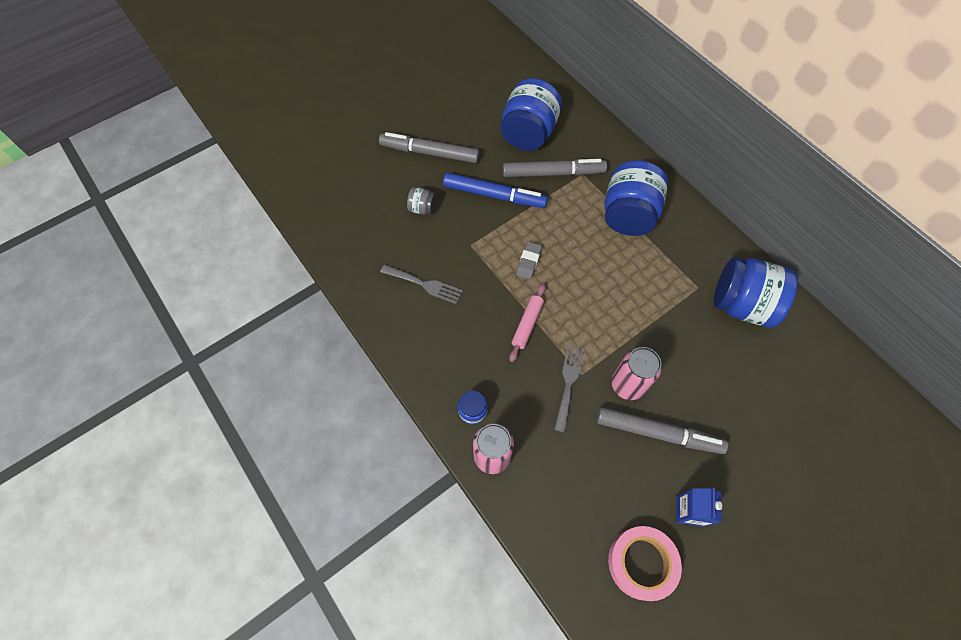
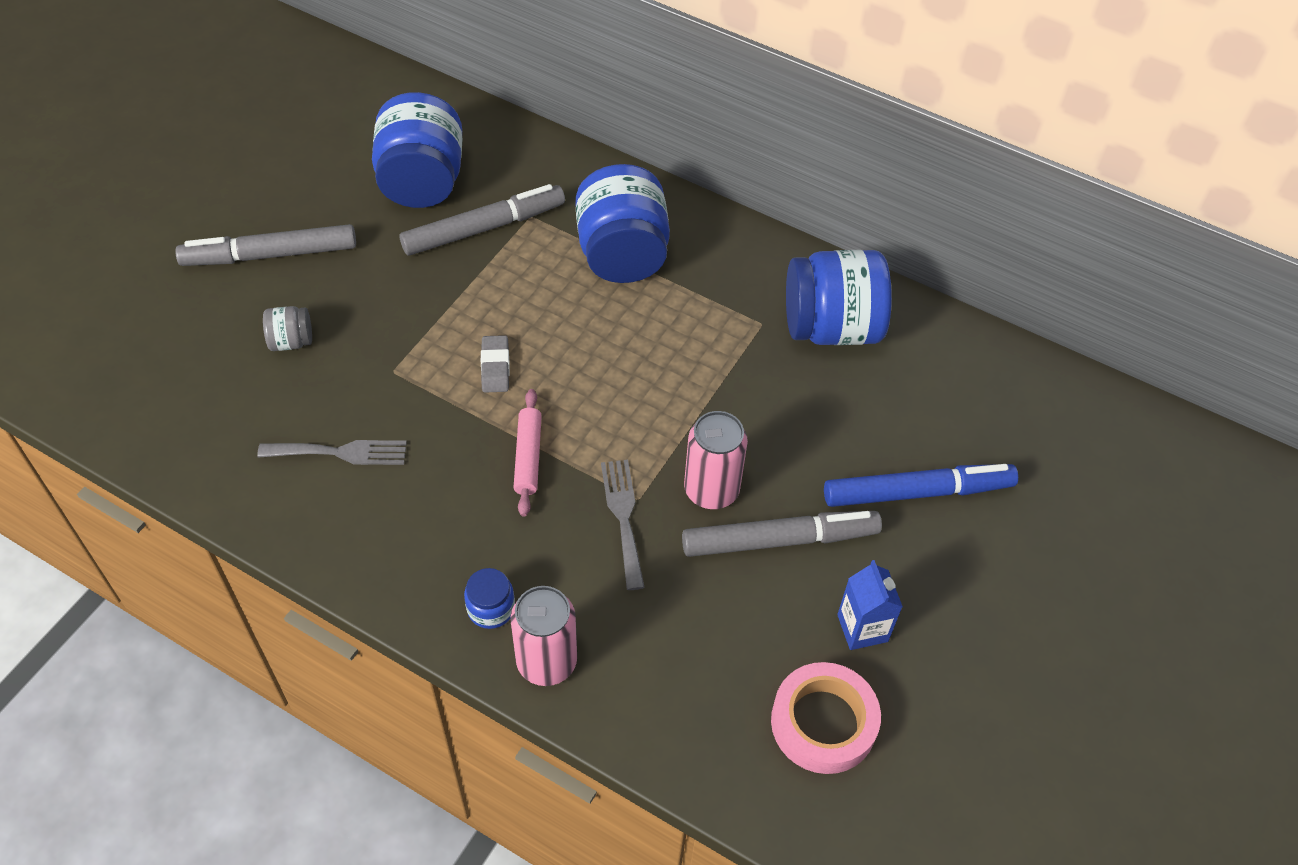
camera: 25 degrees left, 10 degrees down
blue marker [443,173,548,208] -> blue marker moved to [824,464,1018,507]

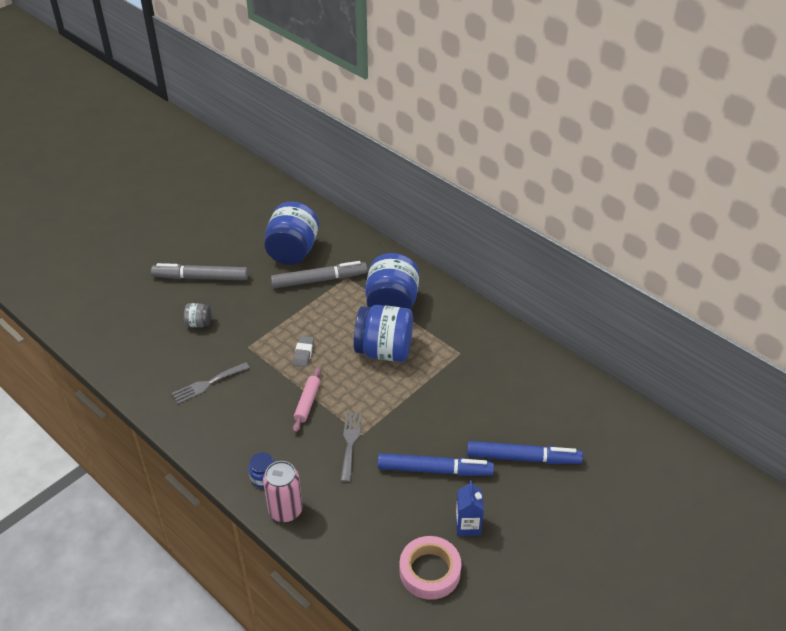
camera: 15 degrees right, 10 degrees down
grey fork [257,440,407,465] -> grey fork turned 135 degrees clockwise [171,362,250,404]
grey marker [682,511,882,557] -> blue marker [378,453,494,476]
pink can [684,411,748,509] -> none
blue jar [786,250,892,345] -> blue jar moved to [354,305,413,362]

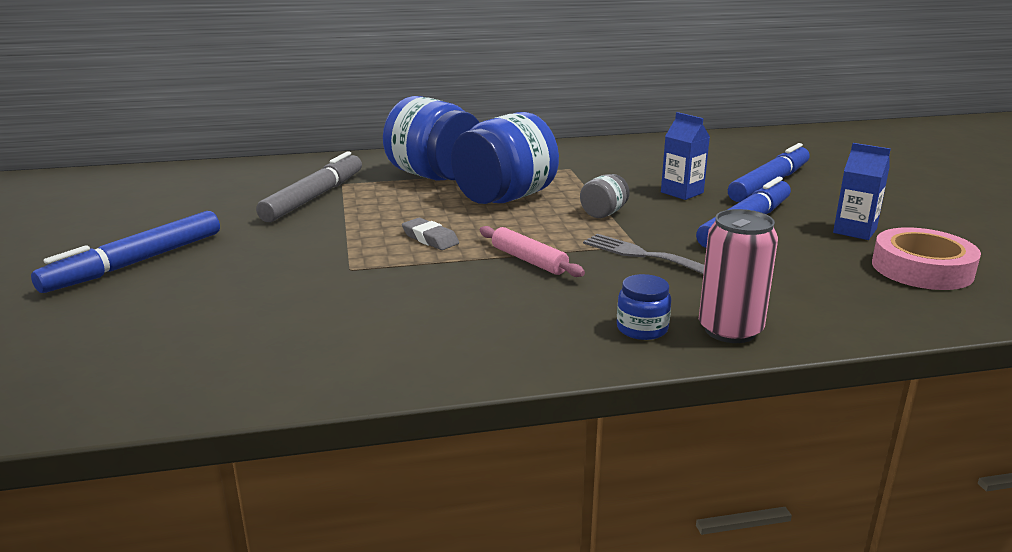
camera: 55 degrees left, 20 degrees down
grey marker [151,263,248,281] -> blue marker [31,211,220,293]
grey fork [171,362,250,404] -> none
grey jar [184,303,211,327] -> grey jar moved to [580,174,630,218]
blue jar [264,202,319,265] -> none
none -> blue carton [661,112,710,200]

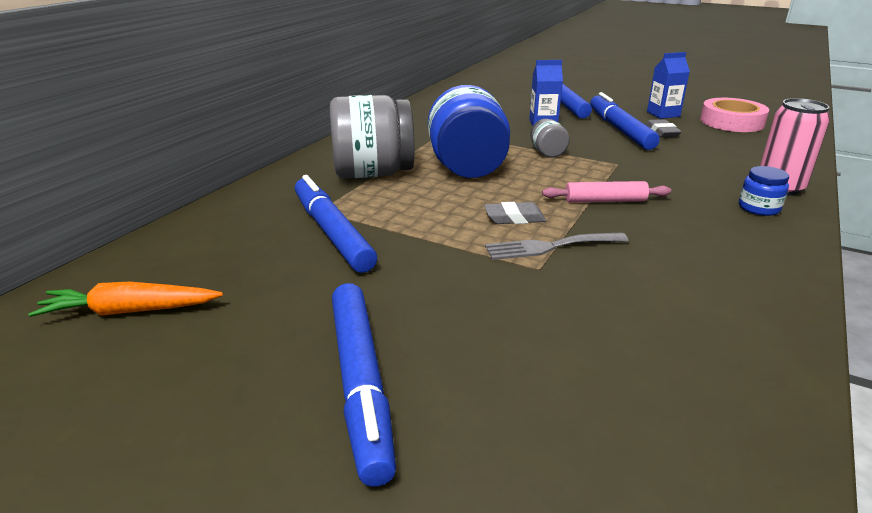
camera: 50 degrees left, 5 degrees up
grey marker [256,151,362,222] -> blue marker [295,175,377,273]
blue jar [383,96,479,180] -> grey jar [330,95,415,178]
grey fork [583,234,705,274] -> grey fork moved to [485,233,628,260]
none -> orange carrot [28,282,223,317]
none -> grey eraser [646,119,682,138]

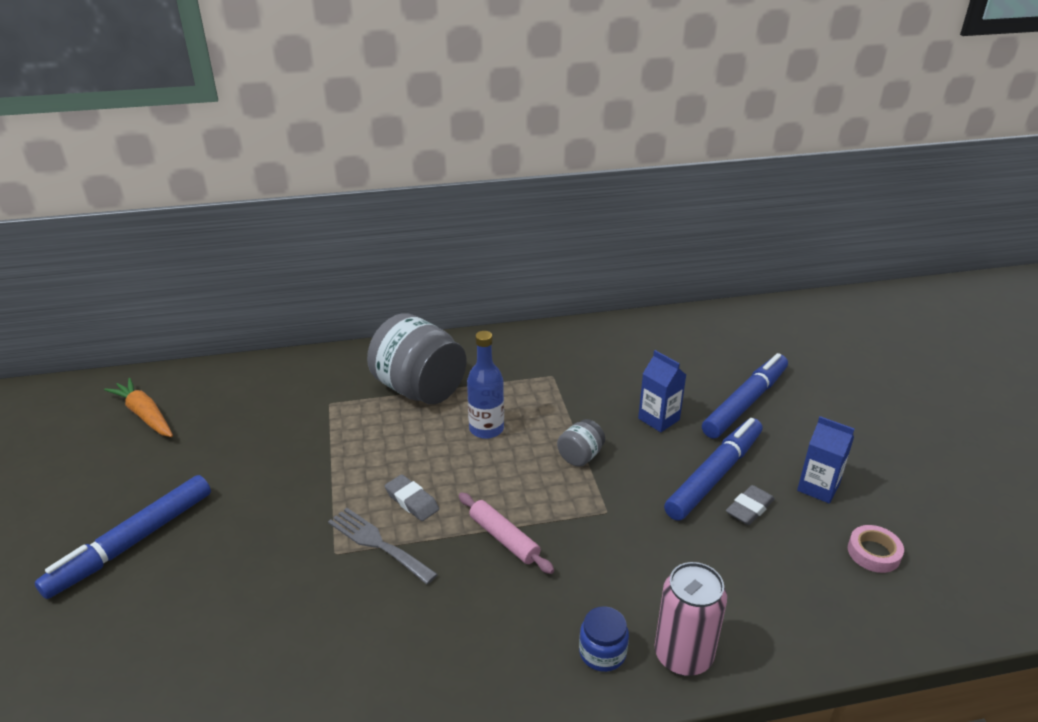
camera: 50 degrees right, 5 degrees up
blue marker [295,175,377,273] -> none
blue jar [428,85,510,178] -> blue bottle [467,331,504,439]
pink tape [700,98,769,132] -> pink tape [848,525,904,573], size x0.57

